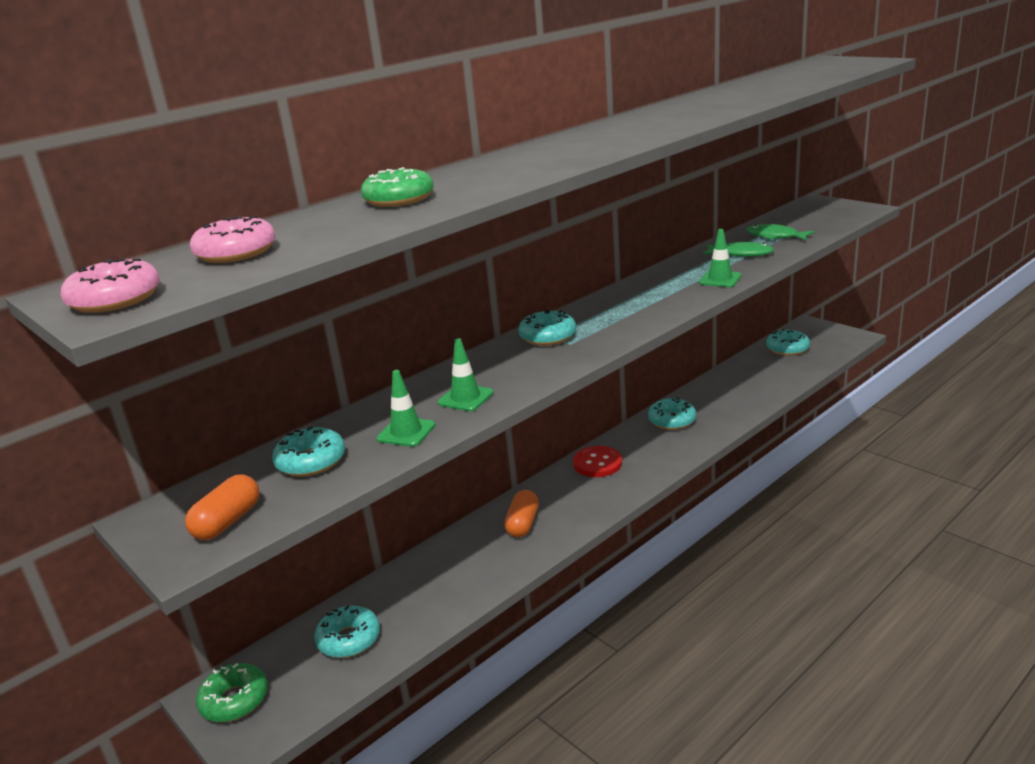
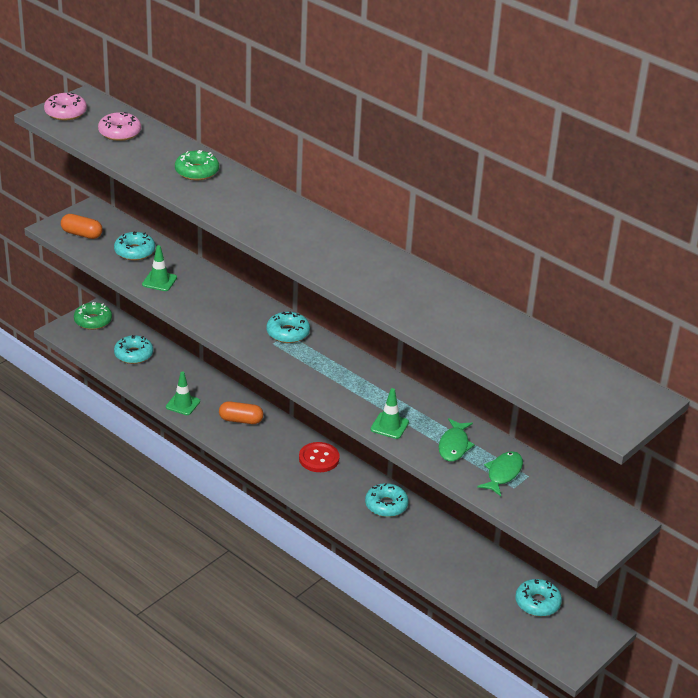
camera: 80 degrees right, 10 degrees up
green traffic cone [438,338,493,411] -> green traffic cone moved to [166,371,200,415]

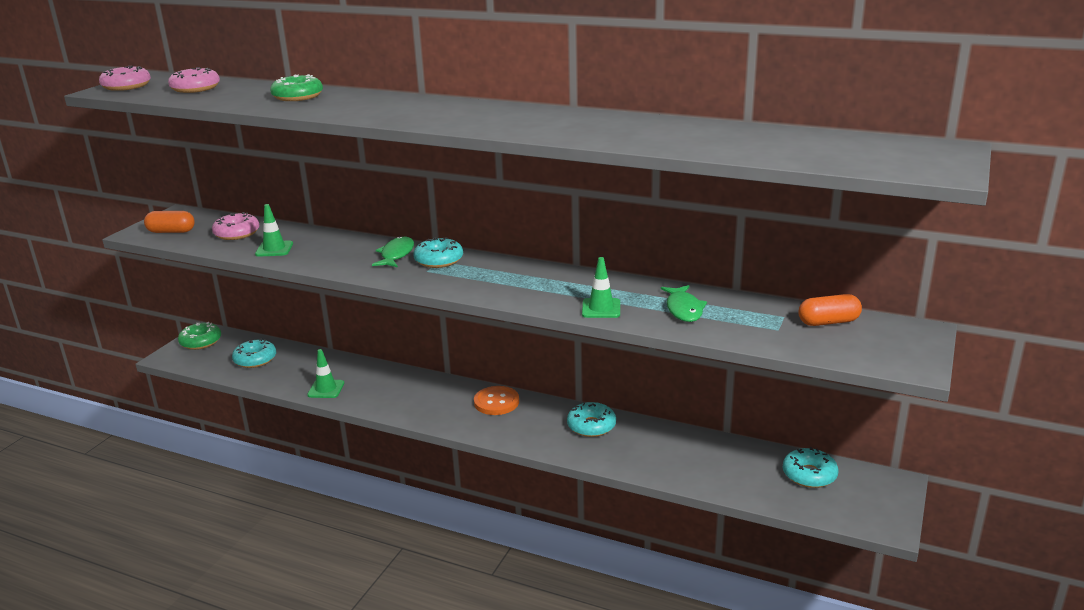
camera: 15 degrees left, 10 degrees down
turquoise donut [114,231,155,260] -> pink donut [212,212,260,240]
orange capsule [219,401,263,424] -> orange capsule moved to [798,294,862,326]
red button [299,442,339,472] -> orange button [474,386,519,415]
green fish [477,451,523,496] -> green fish moved to [372,236,414,267]

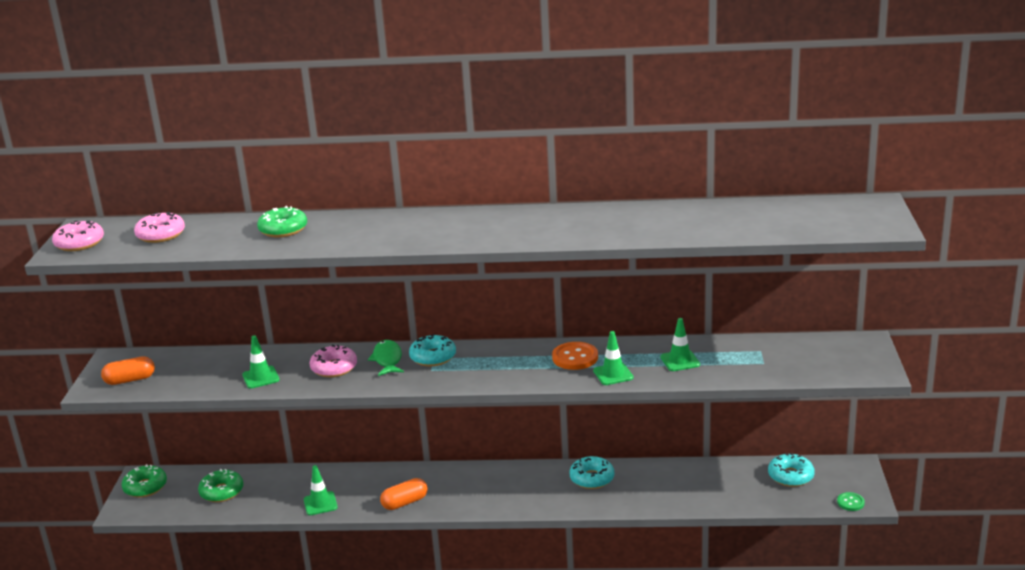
camera: 20 degrees left, 0 degrees up
pink donut [212,212,260,240] -> pink donut moved to [309,344,357,377]
turquoise donut [232,338,276,368] -> green donut [198,469,243,502]
orange button [474,386,519,415] -> orange button moved to [552,342,598,370]
green fish [661,285,707,322] -> green traffic cone [660,318,700,371]
orange capsule [798,294,862,326] -> orange capsule moved to [380,478,427,510]
none -> green button [837,492,865,511]

